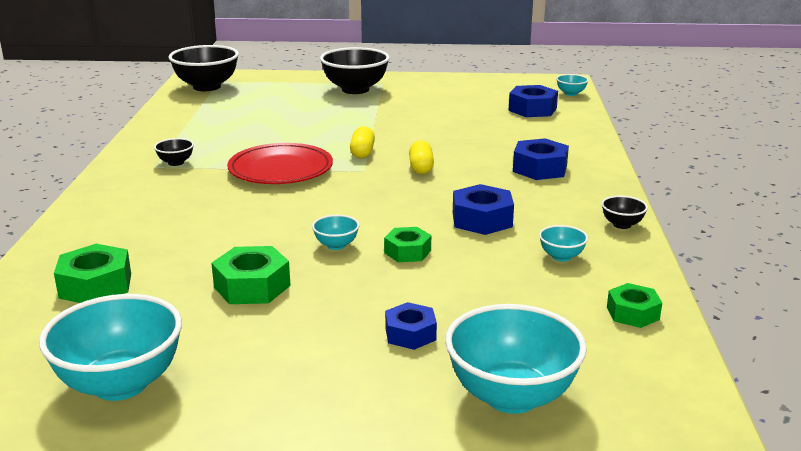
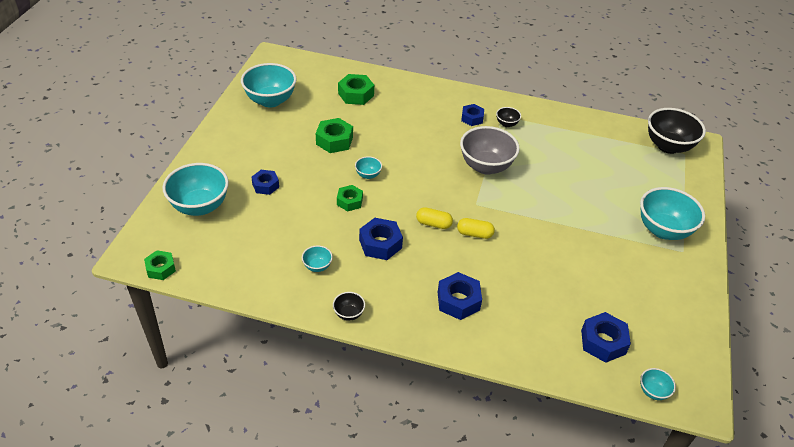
camera: 100 degrees right, 20 degrees up
red plate [227,143,333,184] -> grey bowl [460,126,520,175]
black bowl [320,47,390,94] -> turquoise bowl [640,187,705,240]
yellow capsule [350,126,375,158] -> yellow capsule moved to [416,207,453,229]
green nut [607,283,662,328] -> green nut moved to [144,250,176,280]
none -> blue nut [461,104,484,126]

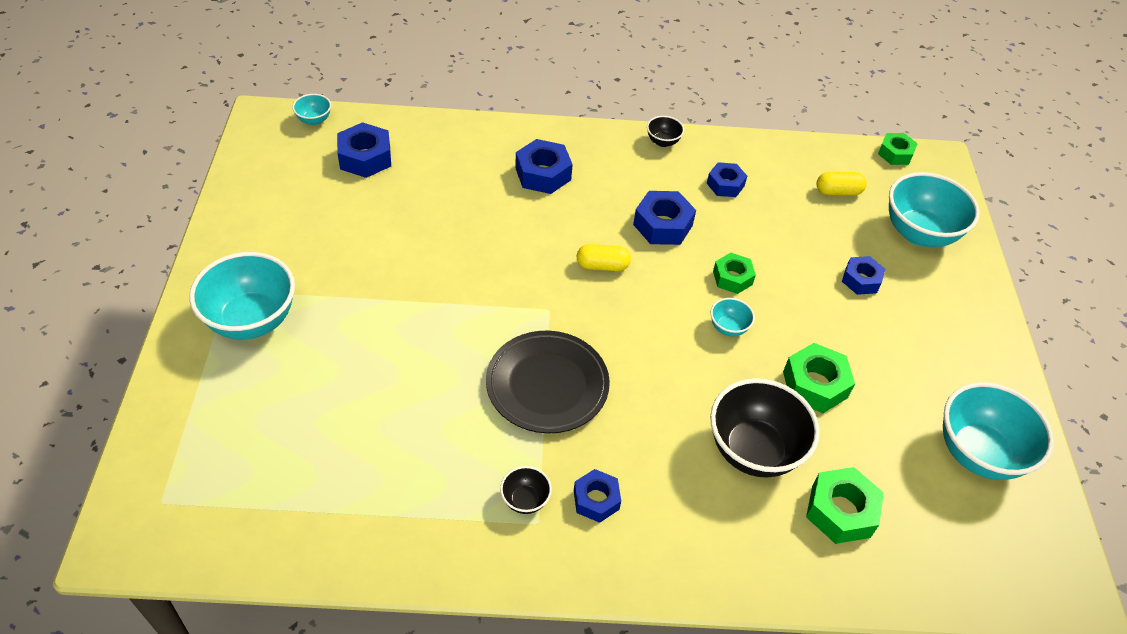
camera: 165 degrees right, 5 degrees up
turquoise bowl [302,245,333,272] -> blue nut [707,162,747,197]
yellow capsule [457,218,495,239] -> yellow capsule moved to [816,172,867,195]
grey bowl [460,126,520,175] -> black plate [486,331,610,433]
black bowl [648,108,706,154] -> black bowl moved to [710,378,820,478]

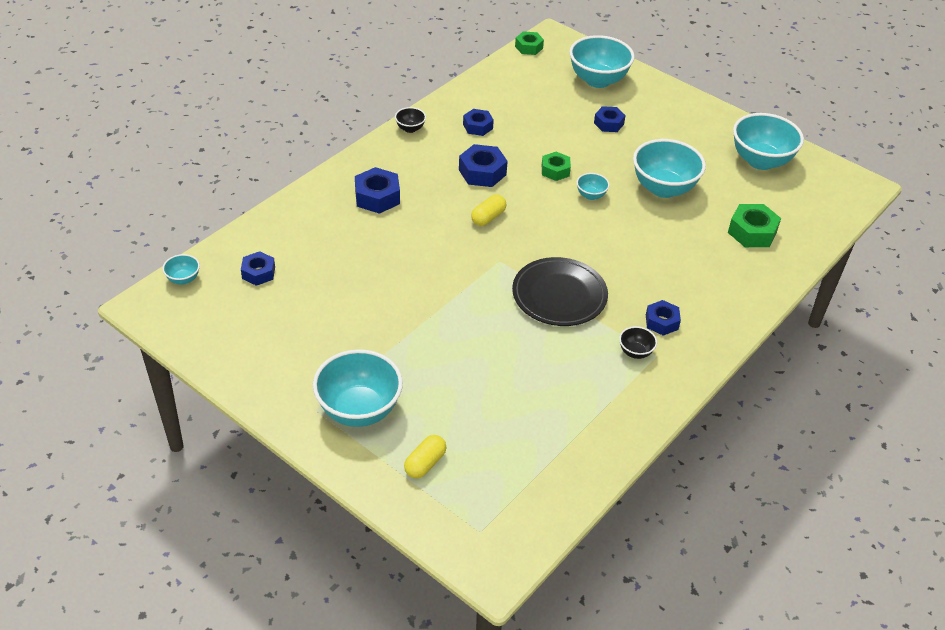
camera: 50 degrees left, 5 degrees down
blue nut [337,122,391,178] -> blue nut [241,251,275,286], size x0.67
black bowl [710,378,820,478] -> none
green nut [783,343,855,413] -> turquoise bowl [633,139,706,198]
yellow capsule [816,172,867,195] -> yellow capsule moved to [404,435,447,478]

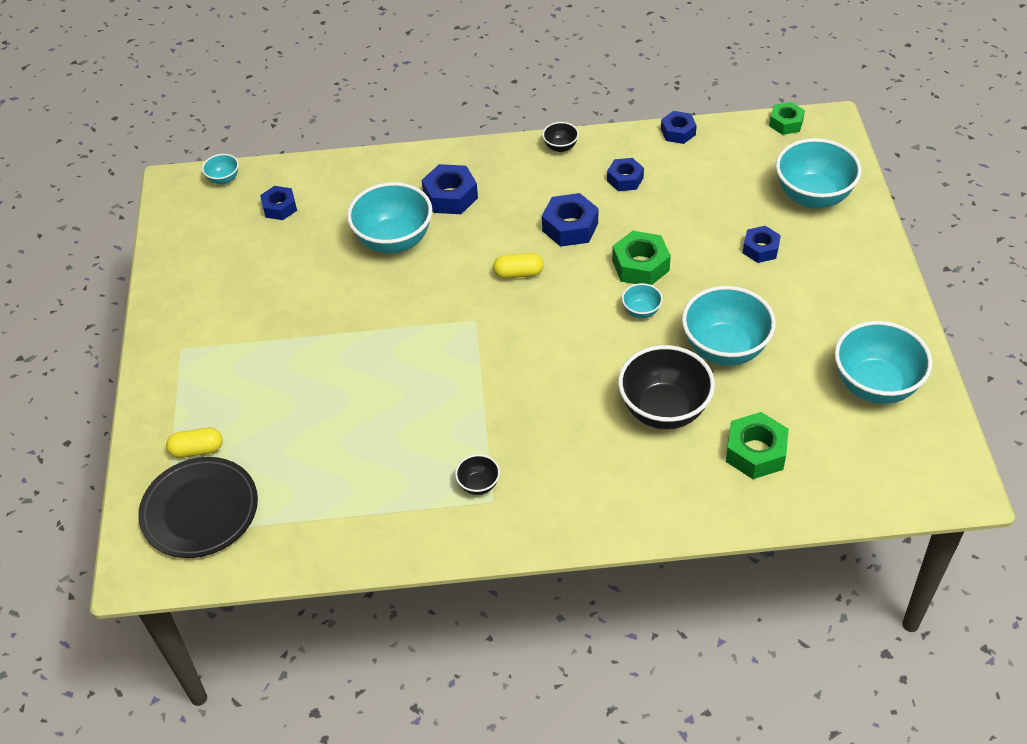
camera: 50 degrees right, 5 degrees up
turquoise bowl [313,349,403,427] -> turquoise bowl moved to [347,182,432,254]
black plate [512,257,608,326] -> black plate moved to [138,457,258,558]
green nut [542,152,571,181] -> green nut [612,231,671,285], size x1.50
blue nut [646,300,681,336] -> blue nut moved to [661,111,697,144]
none -> black bowl [618,345,715,429]

